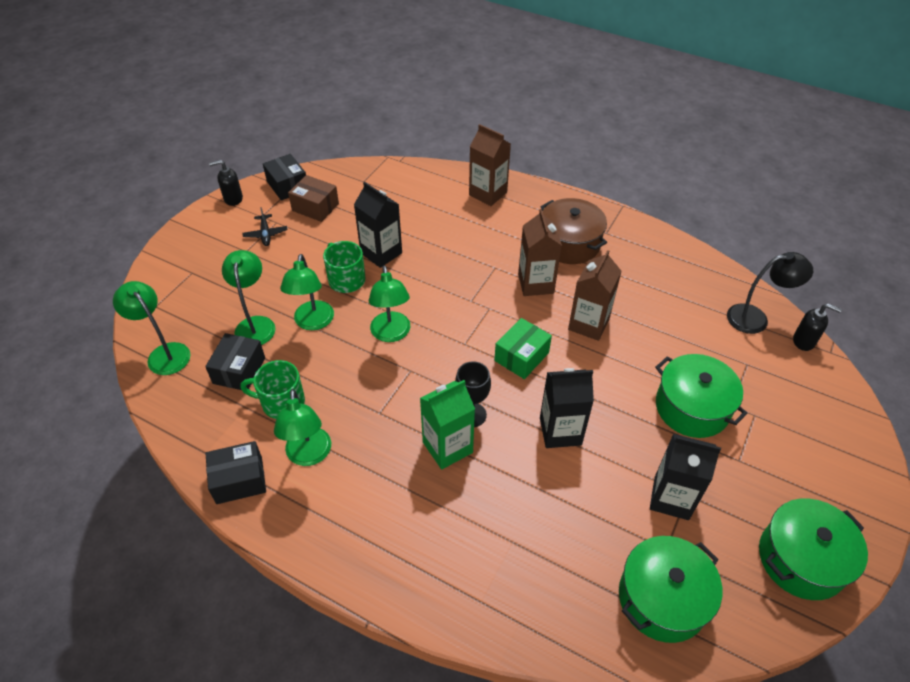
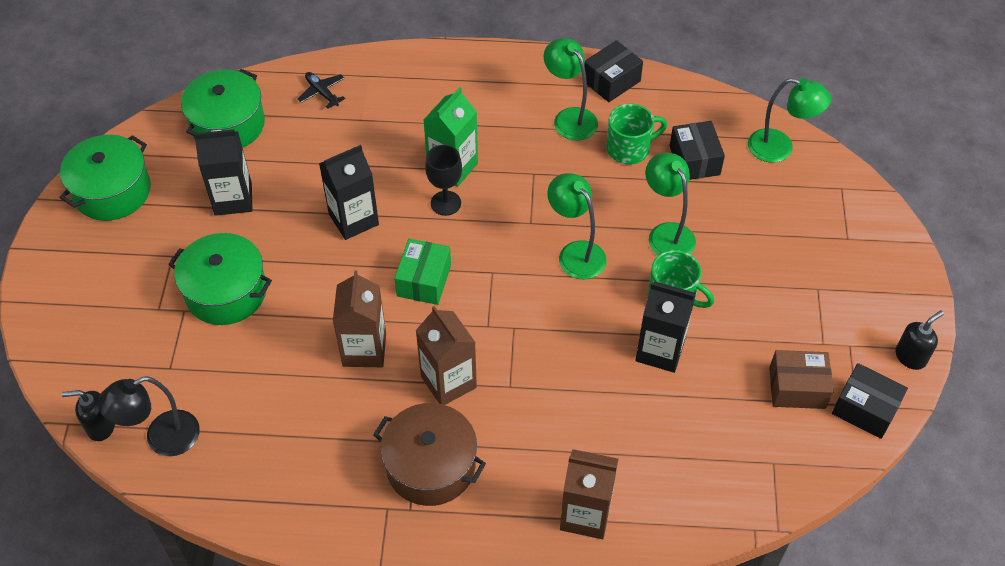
camera: 155 degrees right, 5 degrees up
green lamp [222,250,275,345] -> none
black plane [242,207,288,246] -> black plane moved to [297,72,345,109]

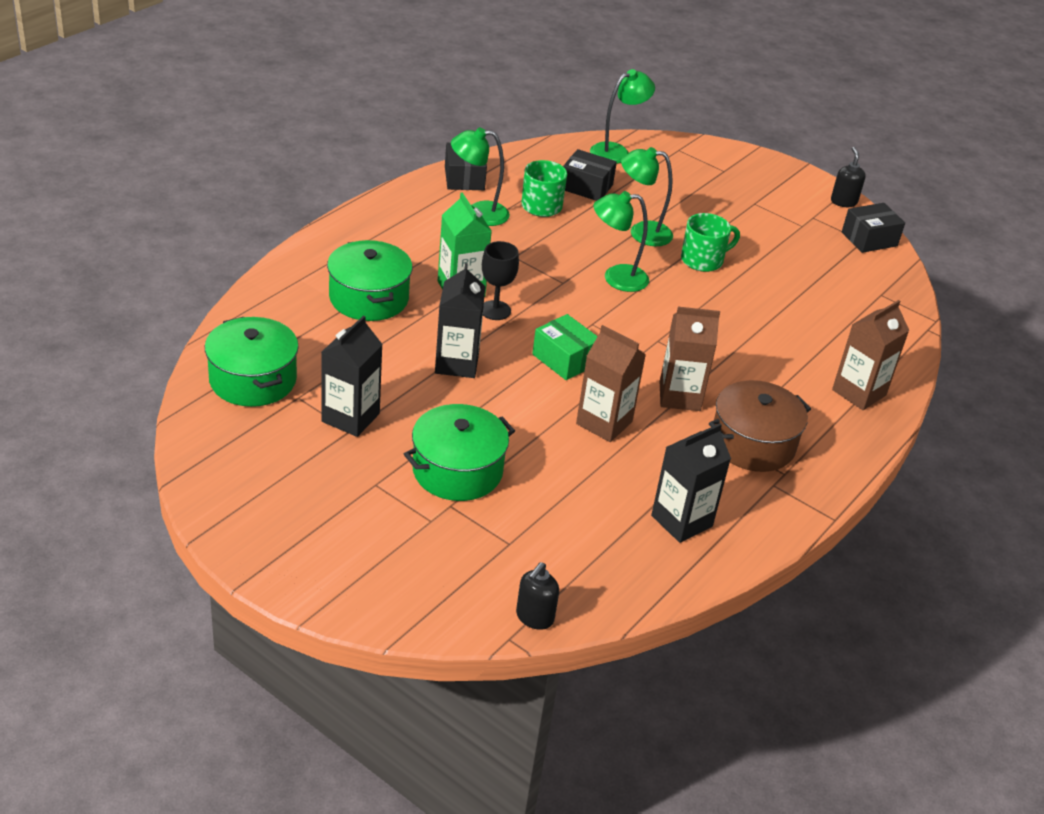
camera: 60 degrees left, 15 degrees down
green pot [60,135,151,221] -> green pot moved to [327,240,413,321]
black lamp [98,376,200,456] -> none
black plane [297,72,345,109] -> none
black carton [635,281,696,373] -> black carton moved to [651,423,731,543]
brown box [769,350,833,409] -> none

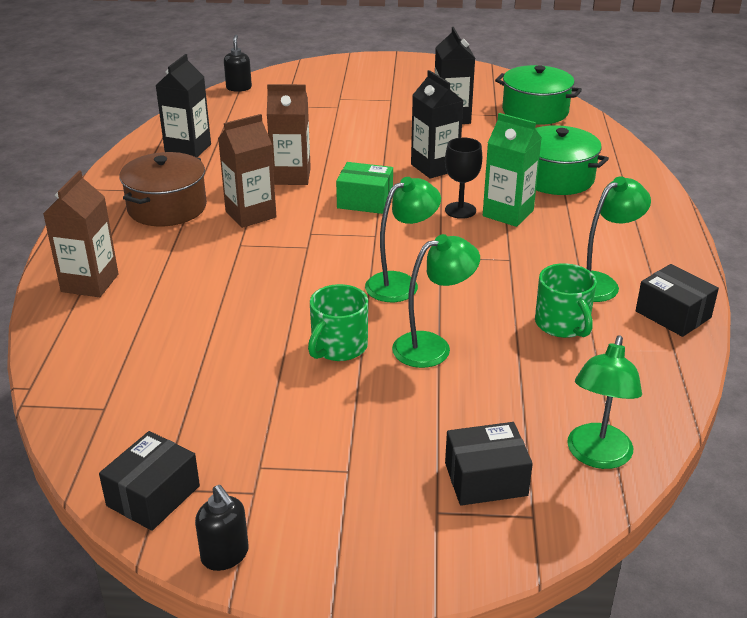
camera: 150 degrees right, 5 degrees down
green pot [404,404,515,501] -> none
black box [563,149,617,201] -> black box moved to [445,422,533,506]

